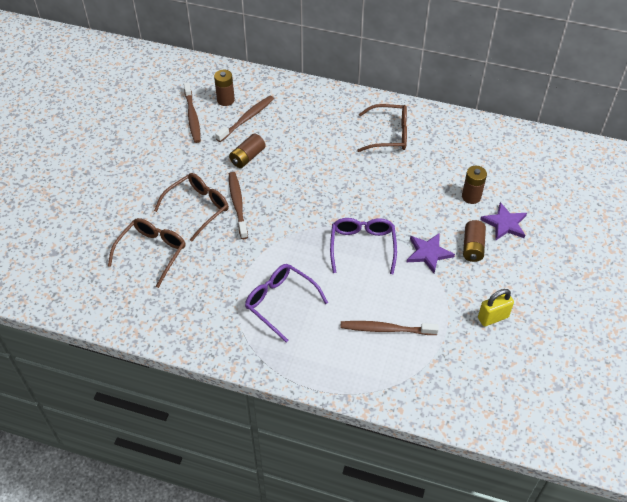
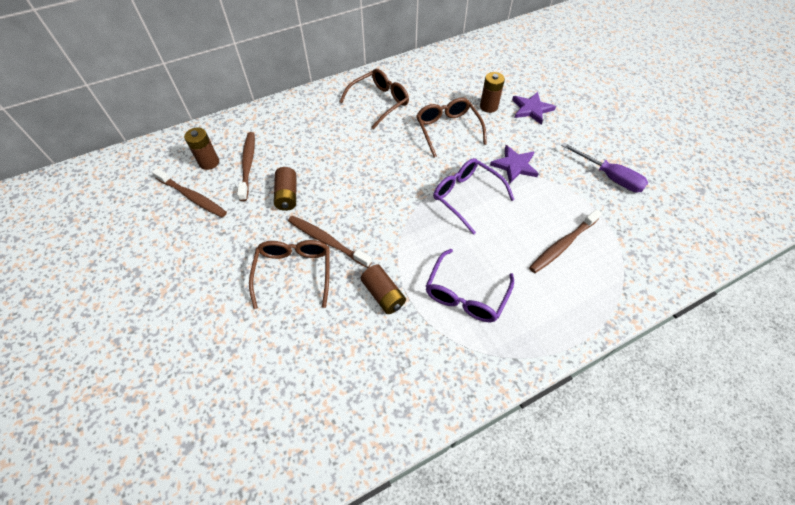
camera: 45 degrees left, 5 degrees up
brown glasses [108,218,186,288] -> brown glasses moved to [416,98,487,157]
purple glasses [245,264,328,342] -> purple glasses turned 60 degrees counterclockwise [425,249,514,322]
brown battery [463,220,486,262] -> brown battery moved to [361,265,406,314]
yellow padlock [478,289,514,327] -> purple screwdriver [561,143,648,192]

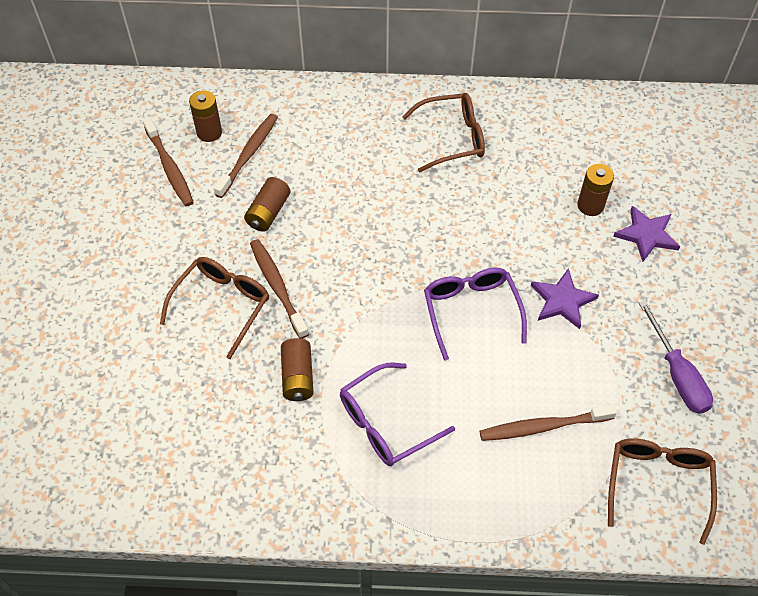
camera: 30 degrees right, 0 degrees up
brown glasses [416,98,487,157] -> brown glasses moved to [608,439,717,545]

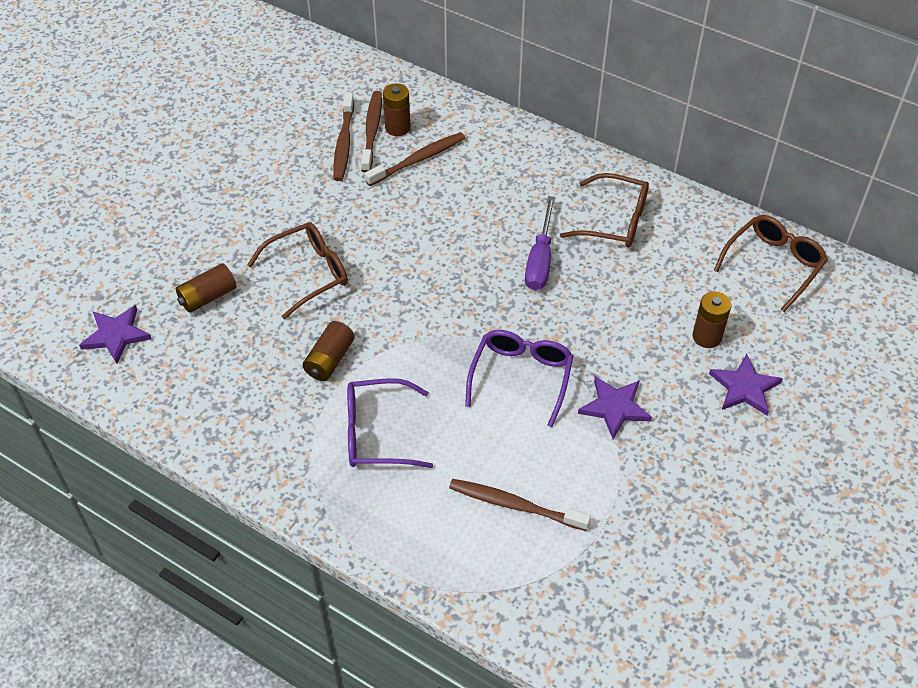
camera: 30 degrees right, 5 degrees down
brown battery [244,177,290,232] -> brown battery moved to [176,263,237,313]
brown toothbrush [250,239,309,339] -> brown toothbrush moved to [361,91,382,173]
brown glasses [608,439,717,545] -> brown glasses moved to [714,215,828,312]
purple screwdriver [639,300,713,414] -> purple screwdriver moved to [525,196,555,290]
none -> purple star [79,305,152,364]

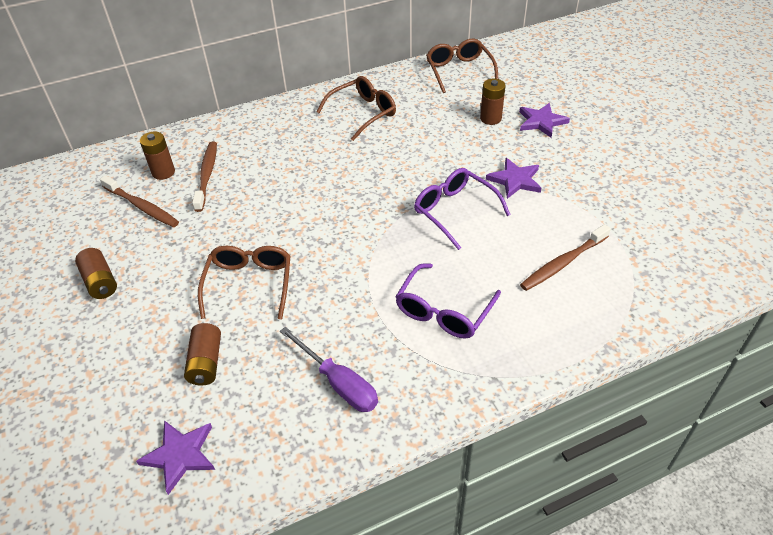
camera: 55 degrees left, 5 degrees down
brown battery [303,321,355,381] -> brown battery moved to [75,248,117,299]
brown toothbrush [361,91,382,173] -> none
purple screwdriver [525,196,555,290] -> purple screwdriver moved to [280,327,378,412]

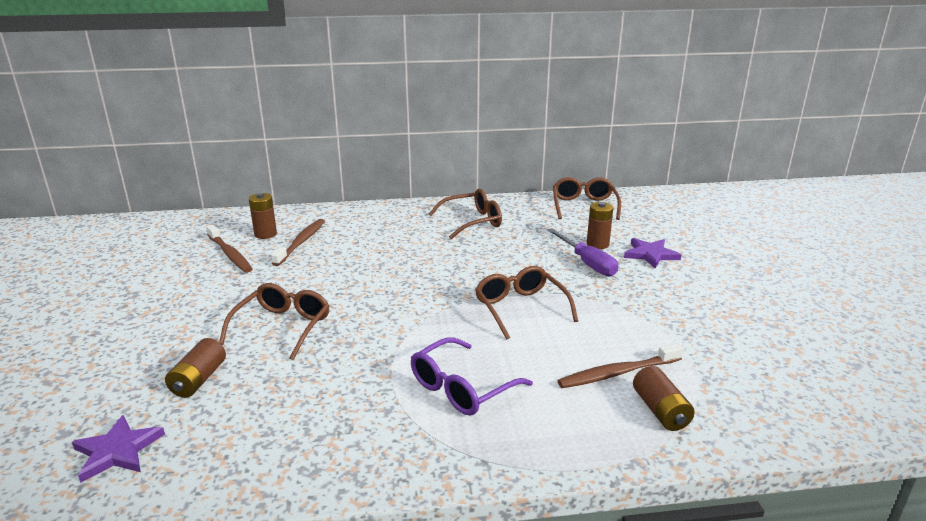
camera: 15 degrees right, 20 degrees down
brown battery [75,248,117,299] -> brown battery moved to [633,366,695,431]
purple screwdriver [280,327,378,412] -> purple screwdriver moved to [548,229,618,276]
purple glasses [414,168,510,250] -> brown glasses [475,266,578,340]
purple star [486,158,541,199] -> none

